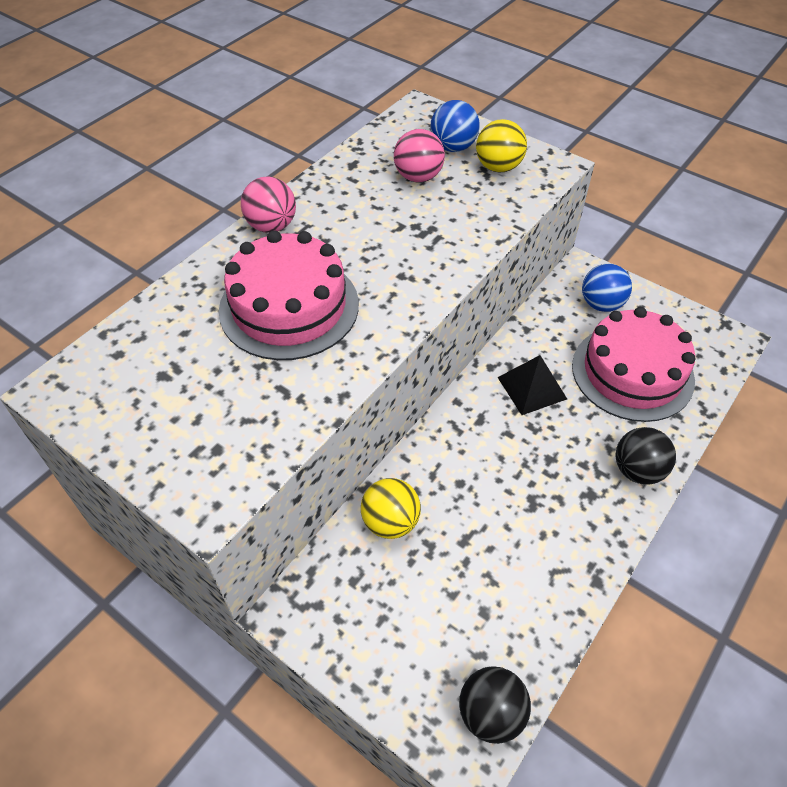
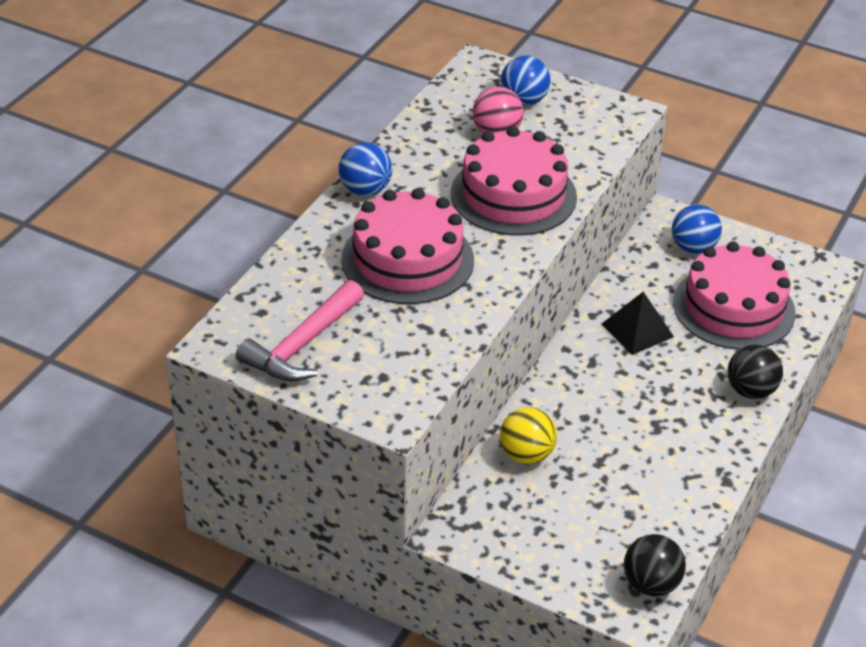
camera: 10 degrees left, 10 degrees down
pink ball [241,177,296,233] -> blue ball [339,142,392,196]
yellow ball [476,119,527,173] -> none
none -> pink hammer [236,280,364,382]
none -> pink cake [451,126,577,235]

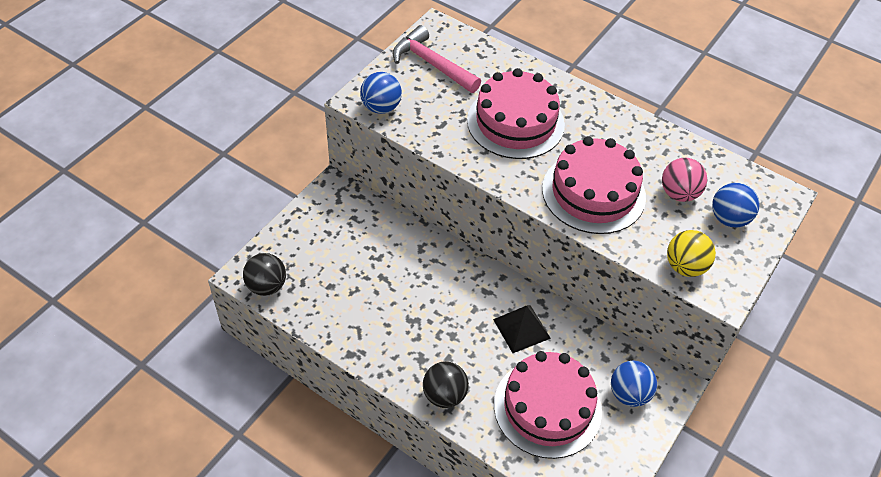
camera: 95 degrees right, 10 degrees up
blue ball [339,142,392,196] -> blue ball moved to [360,72,402,114]
yellow ball [500,407,557,464] -> yellow ball moved to [667,230,716,277]

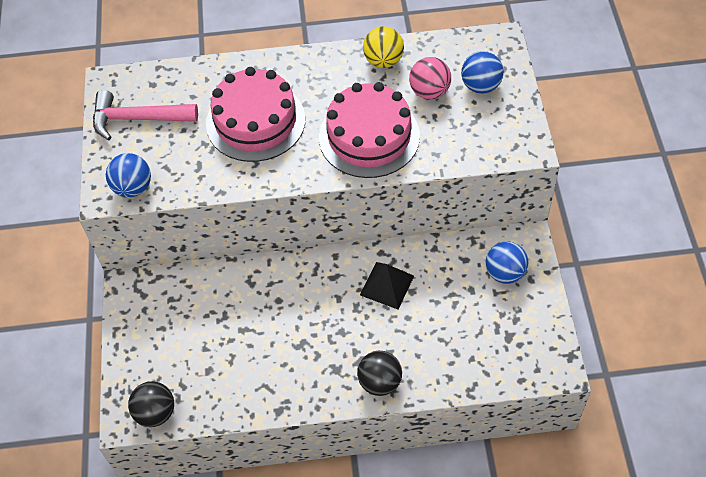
camera: 35 degrees left, 5 degrees up
pink cake [494,351,602,459] -> none
yellow ball [667,230,716,277] -> yellow ball moved to [363,26,404,68]

